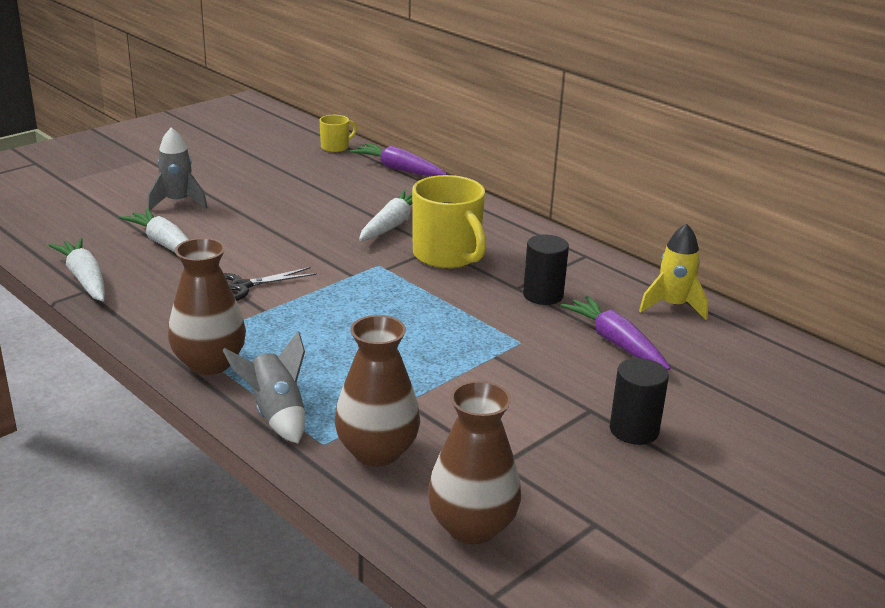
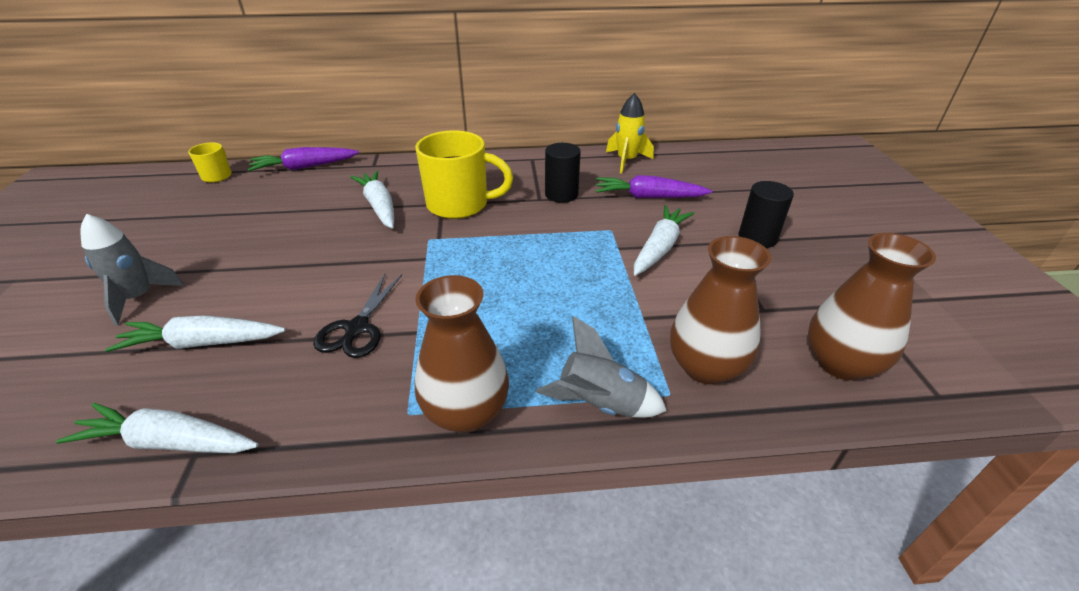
camera: 50 degrees left, 10 degrees up
none -> white carrot [634,205,695,276]

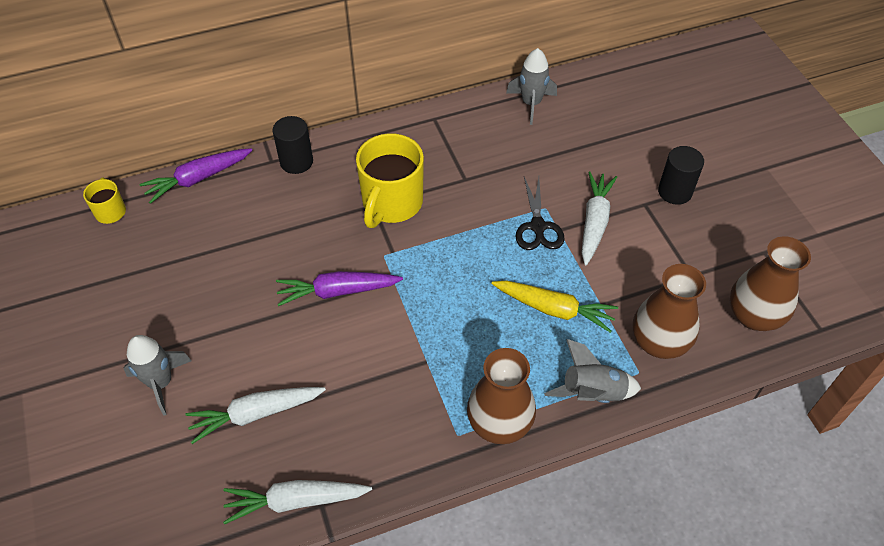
camera: 15 degrees left, 15 degrees up
black scissors [313,274,402,358] -> black scissors moved to [516,177,564,250]
white carrot [350,170,394,229] -> none
yellow mug [415,131,513,219] -> yellow mug turned 120 degrees clockwise [356,133,424,228]
black cylinder [545,143,581,203] -> black cylinder moved to [273,116,313,174]
purple carrot [596,175,712,198] -> purple carrot moved to [276,271,403,306]
yellow rocket [606,93,654,174] -> grey rocket [506,48,557,125]
none -> yellow carrot [492,280,618,333]

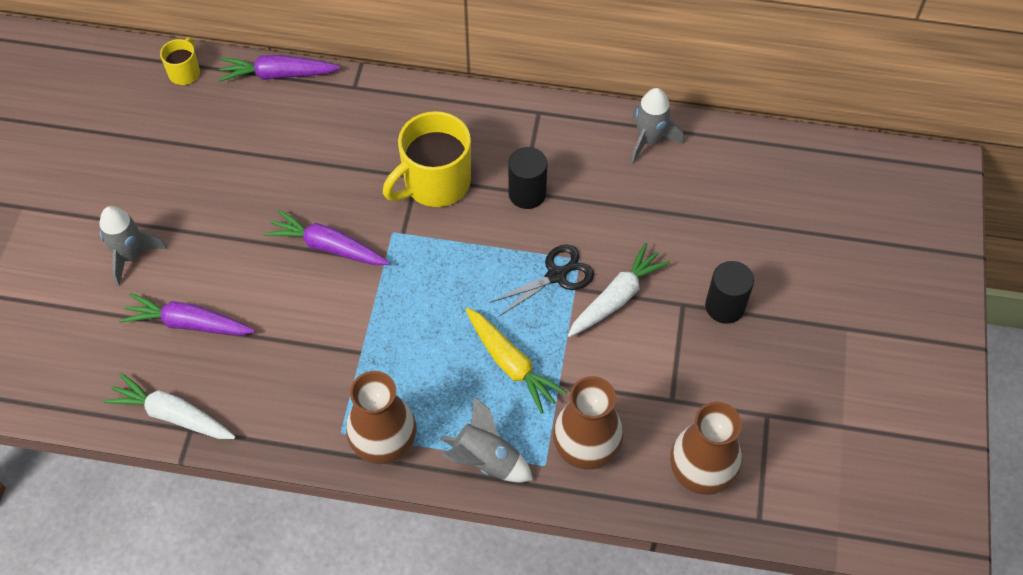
camera: 30 degrees right, 5 degrees up
white carrot [185,387,326,444] -> purple carrot [119,293,255,335]
black cylinder [273,116,313,174] -> black cylinder moved to [508,147,547,209]
black scissors [516,177,564,250] -> black scissors turned 150 degrees counterclockwise [489,244,594,316]

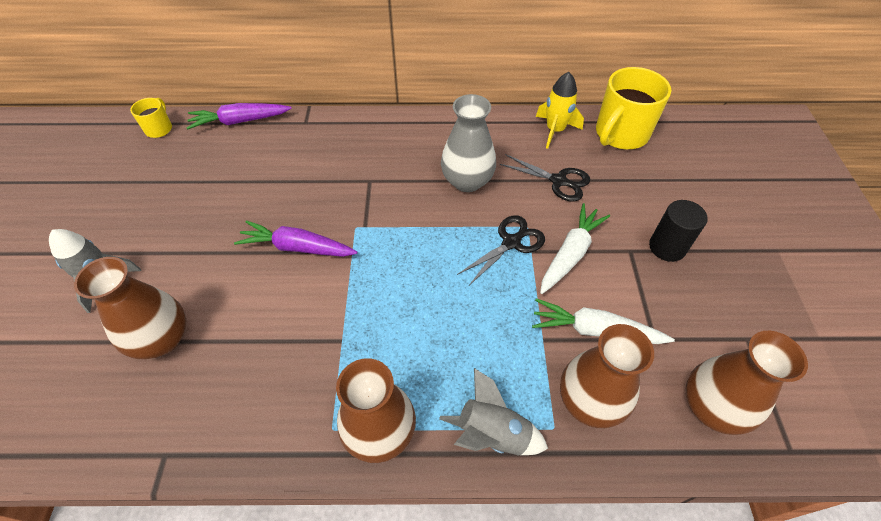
camera: 10 degrees left, 5 degrees down
white carrot [103,373,236,439] -> white carrot moved to [532,298,675,344]
purple carrot [119,293,255,335] -> brown vase [74,257,186,359]
yellow mug [383,111,471,207] -> yellow mug moved to [596,67,671,150]
yellow carrot [466,308,567,414] -> none
black cylinder [508,147,547,209] -> grey vase [441,94,496,192]
grey rocket [631,88,683,164] -> yellow rocket [536,72,584,149]
none -> black scissors [499,154,590,202]

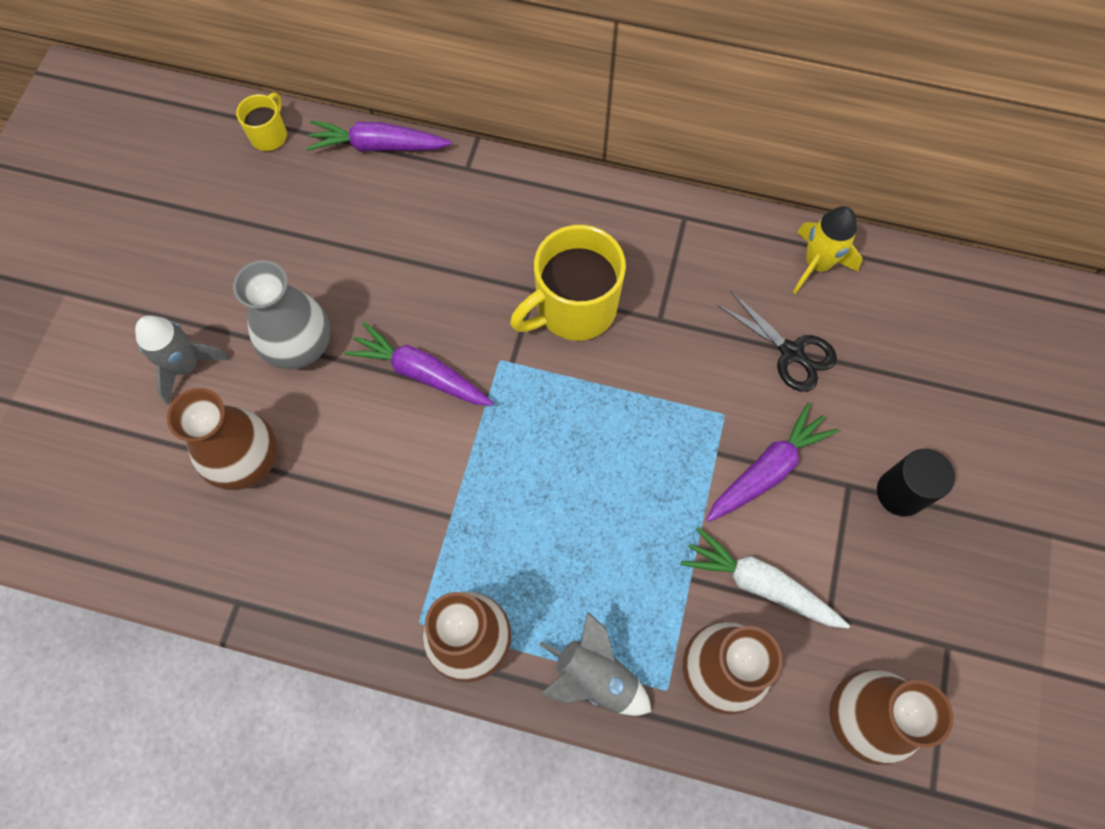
camera: 15 degrees right, 15 degrees up
grey vase [441,94,496,192] -> grey vase moved to [233,260,330,369]
black scissors [457,215,545,285] -> none
white carrot [540,203,610,294] -> purple carrot [706,403,838,522]
yellow mug [596,67,671,150] -> yellow mug moved to [510,225,626,341]

